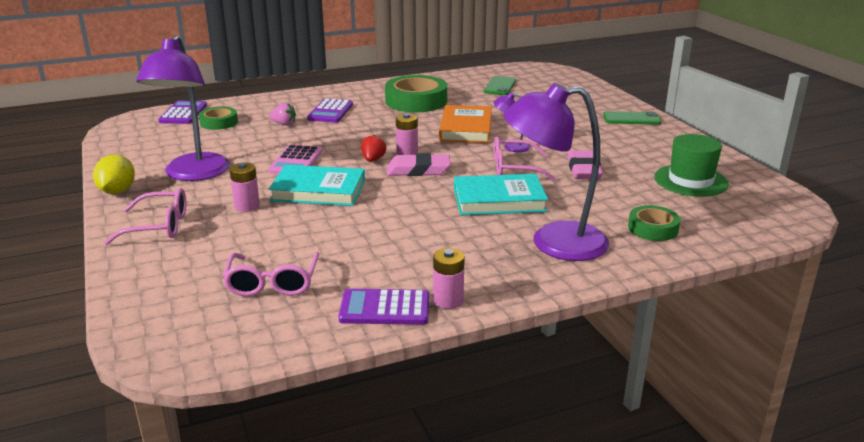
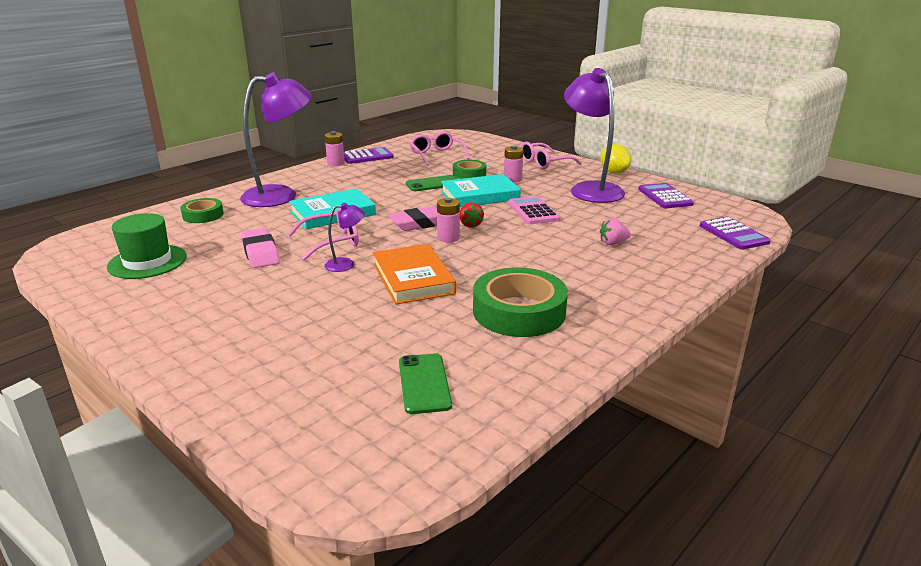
camera: 155 degrees right, 0 degrees up
green tape [199,107,238,130] -> green tape moved to [453,160,486,179]
purple calculator [307,98,353,123] -> purple calculator moved to [638,183,694,208]
green phone [603,111,662,125] -> green phone moved to [406,175,457,191]

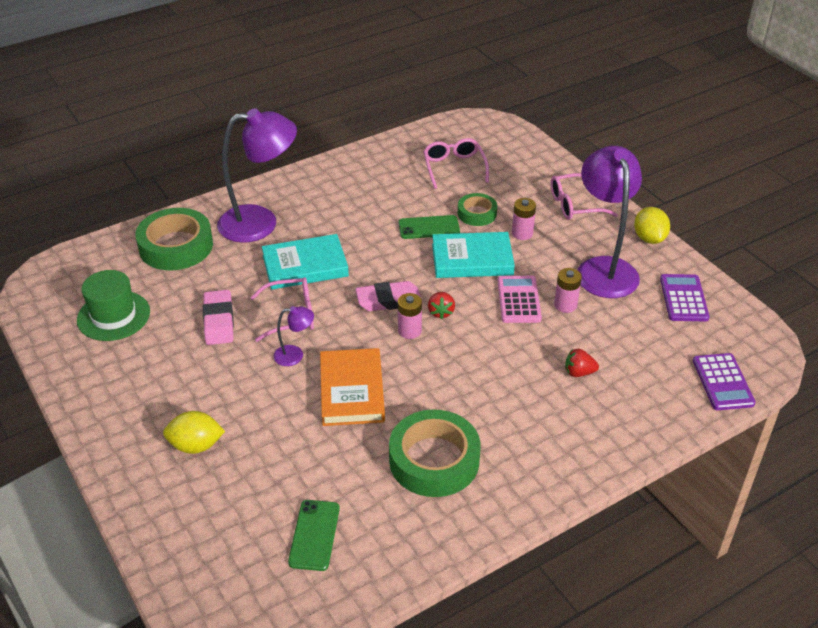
camera: 15 degrees right, 15 degrees up
green tape [180,198,224,223] -> green tape [135,208,213,270], size x1.79
pink battery [325,131,345,166] -> pink battery moved to [554,268,582,313]
purple calculator [344,147,394,164] -> none
pink strawberry [600,218,631,245] -> red strawberry [565,349,599,377]
none -> yellow lemon [163,411,225,454]

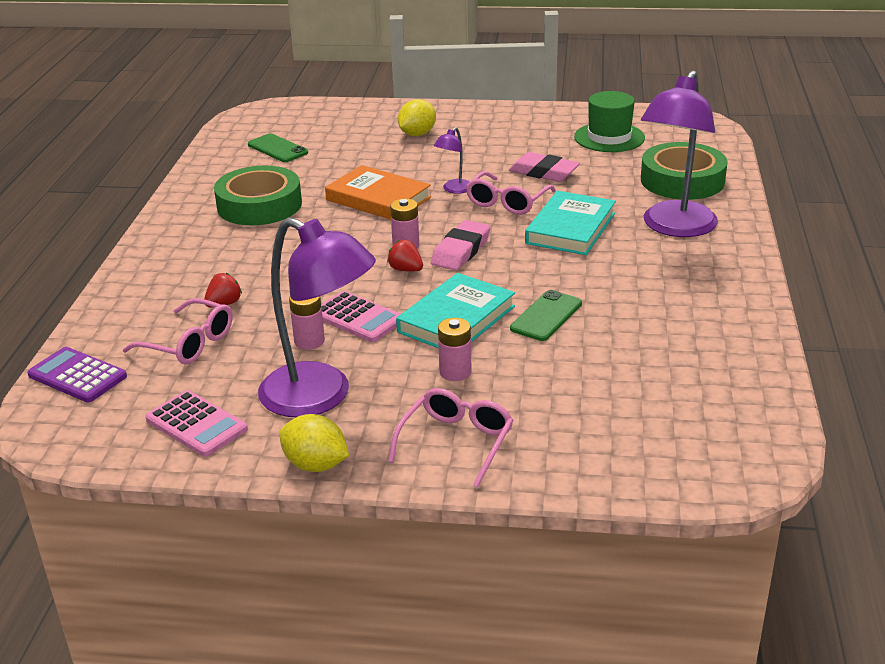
camera: 130 degrees right, 10 degrees down
pink glasses [423,138,489,189] -> pink glasses moved to [123,298,233,364]
green tape [458,193,497,226] -> none
purple calculator [660,274,709,321] -> pink calculator [146,390,248,457]

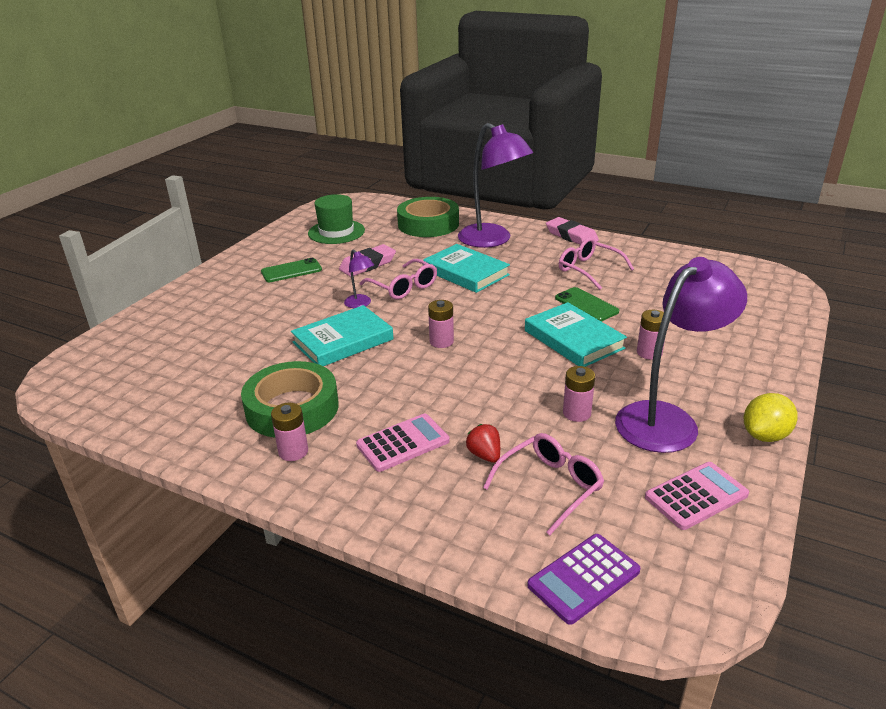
camera: 70 degrees left, 0 degrees up
green phone [248,133,308,162] -> green phone moved to [261,258,322,282]
pink calculator [321,291,401,342] -> pink calculator moved to [356,414,450,472]
orange book [325,165,431,220] -> turquoise book [291,305,394,366]
red strawberry [387,240,423,272] -> none
pink glasses [388,388,514,488] -> pink glasses moved to [559,238,634,290]
yellow lemon [398,99,436,136] -> none
pink eraser [431,220,490,271] -> pink eraser moved to [546,217,599,245]
none -> pink battery [271,402,308,461]

